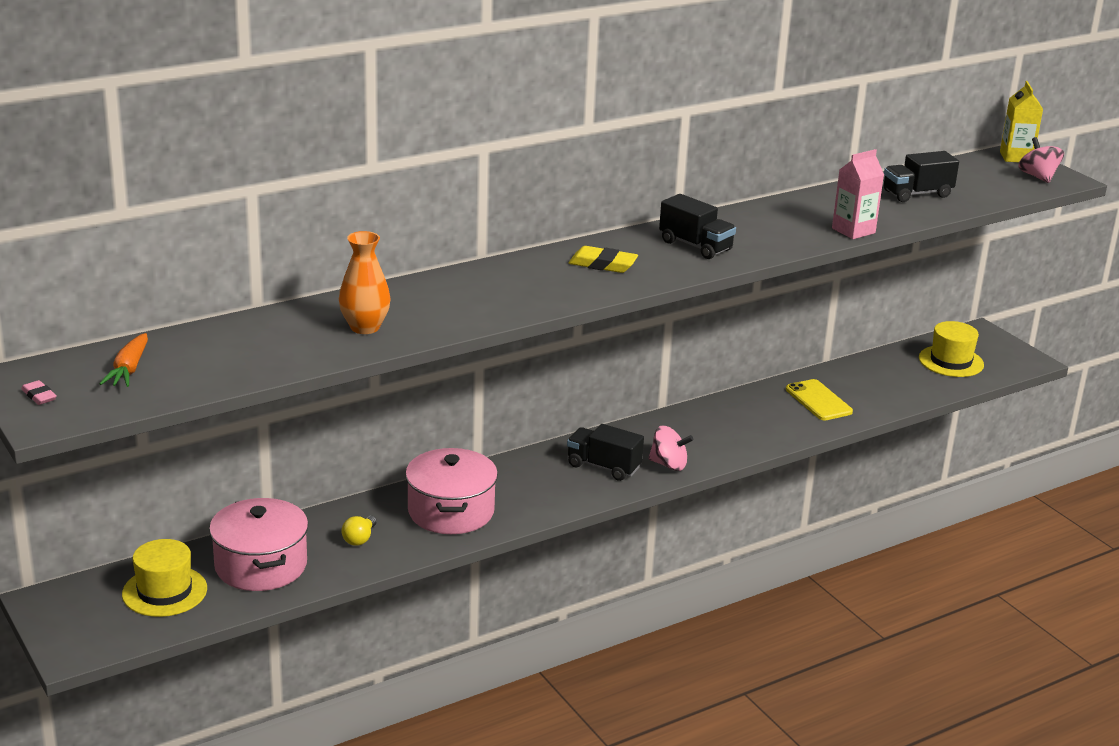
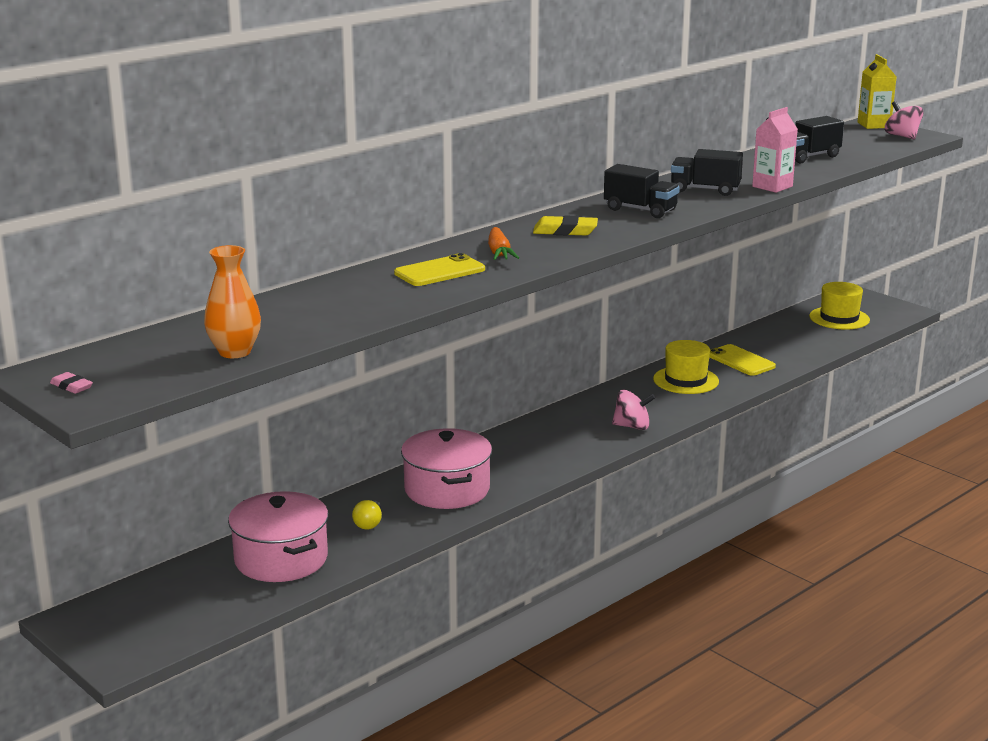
camera: 10 degrees left, 5 degrees down
orange carrot [99,333,148,387] -> orange carrot moved to [488,227,519,260]
yellow hat [122,539,207,617] -> yellow hat moved to [653,340,719,394]
orange vase [339,231,391,334] -> orange vase moved to [204,245,261,358]
black truck [567,424,644,481] -> black truck moved to [671,149,743,196]
none -> yellow phone [394,253,485,286]

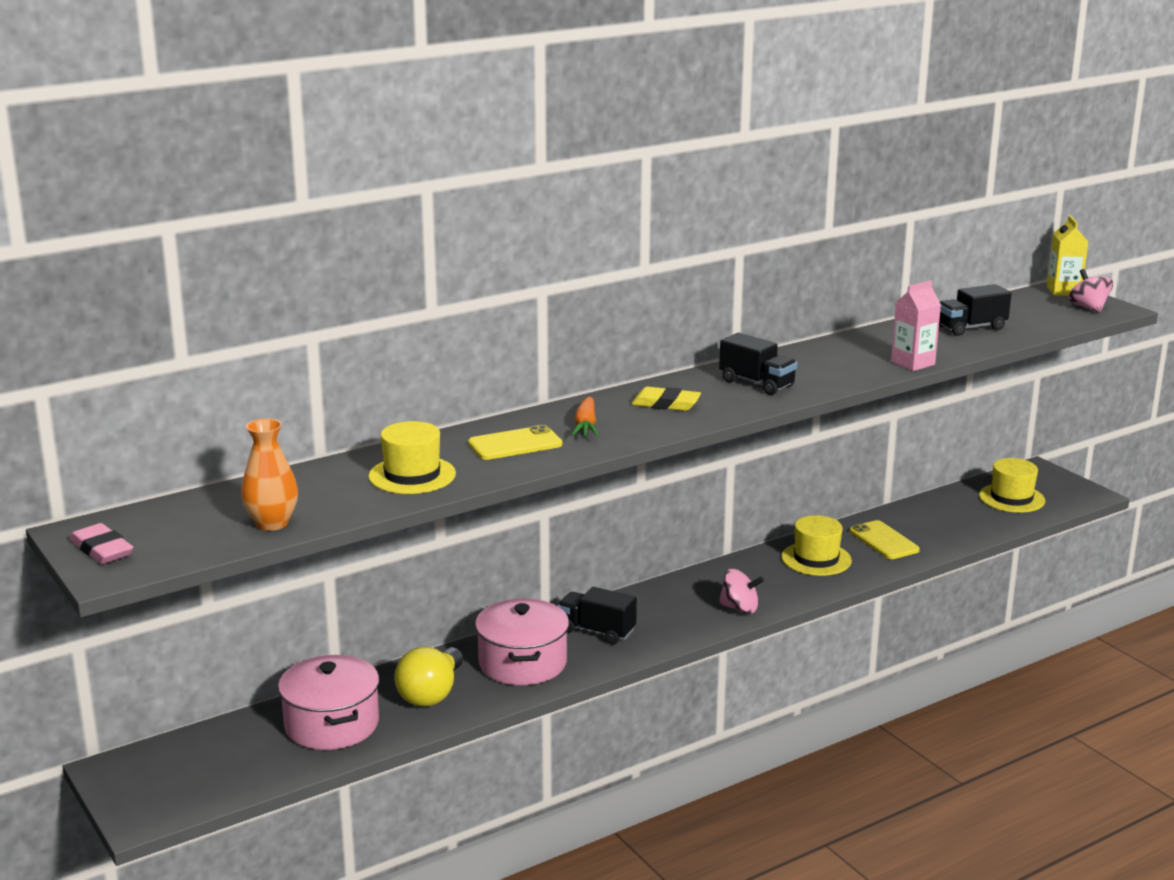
camera: 10 degrees right, 0 degrees up
pink eraser [50,372,93,394] -> pink eraser [70,523,133,564], size x1.72
yellow light bulb [352,500,382,530] -> yellow light bulb [394,647,463,707], size x1.96
black truck [671,149,743,196] -> black truck moved to [558,587,637,645]
none -> yellow hat [368,421,456,494]

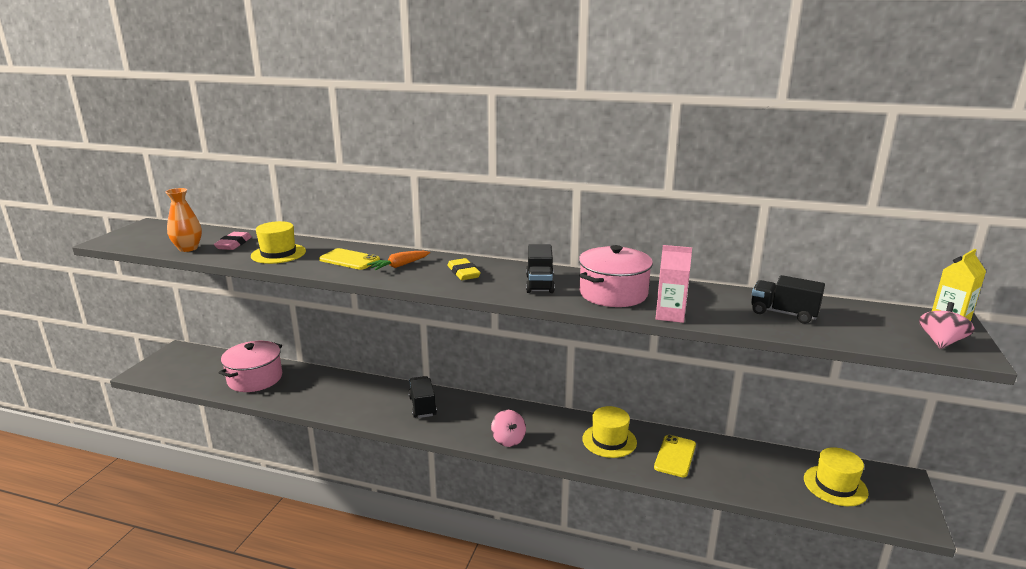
camera: 50 degrees right, 0 degrees up
pink eraser [70,523,133,564] -> pink eraser moved to [214,232,252,250]
yellow light bulb [394,647,463,707] -> none
pink pot [475,599,569,685] -> pink pot moved to [579,245,653,307]

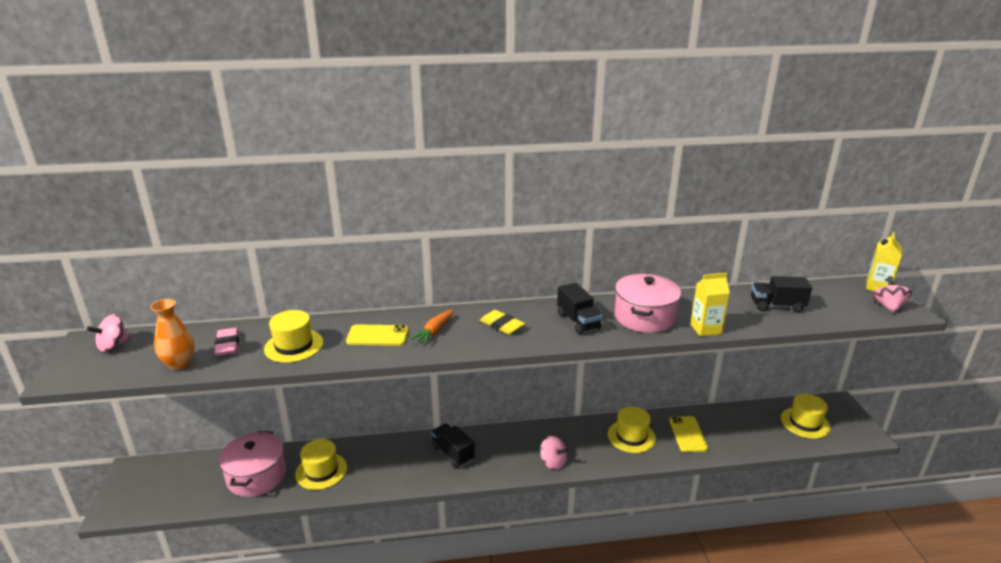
camera: 25 degrees left, 5 degrees up
pink carton [656,245,692,323] -> yellow carton [690,273,730,337]
none -> pink spinning top [87,314,131,352]
none -> yellow hat [295,439,347,490]

